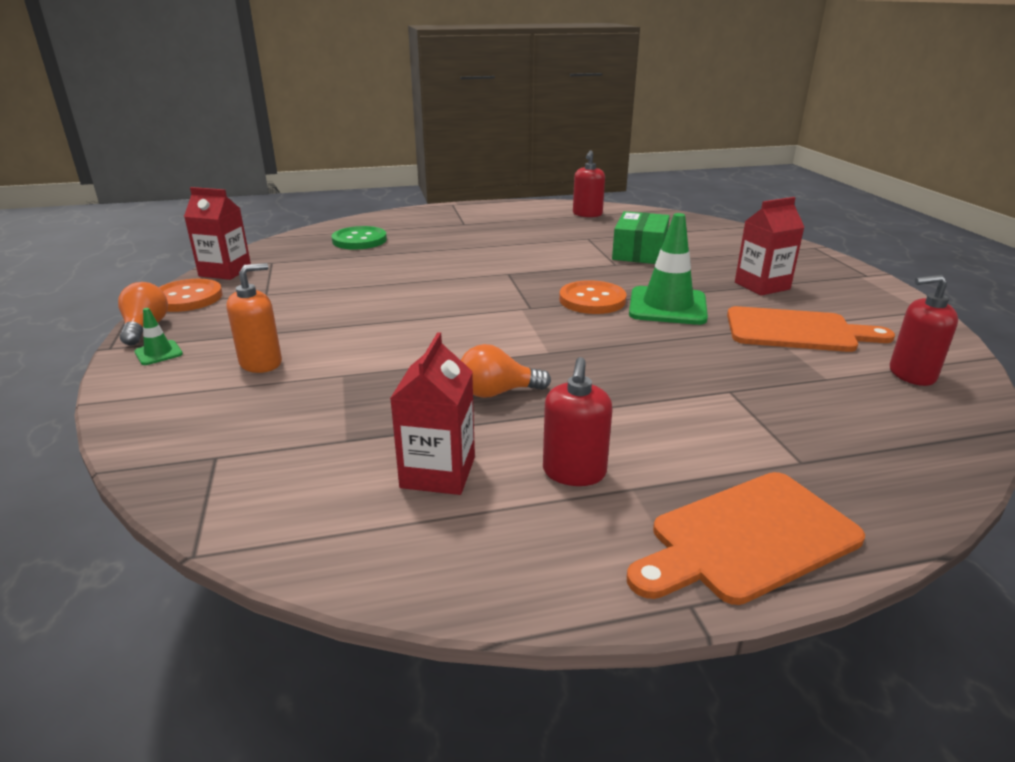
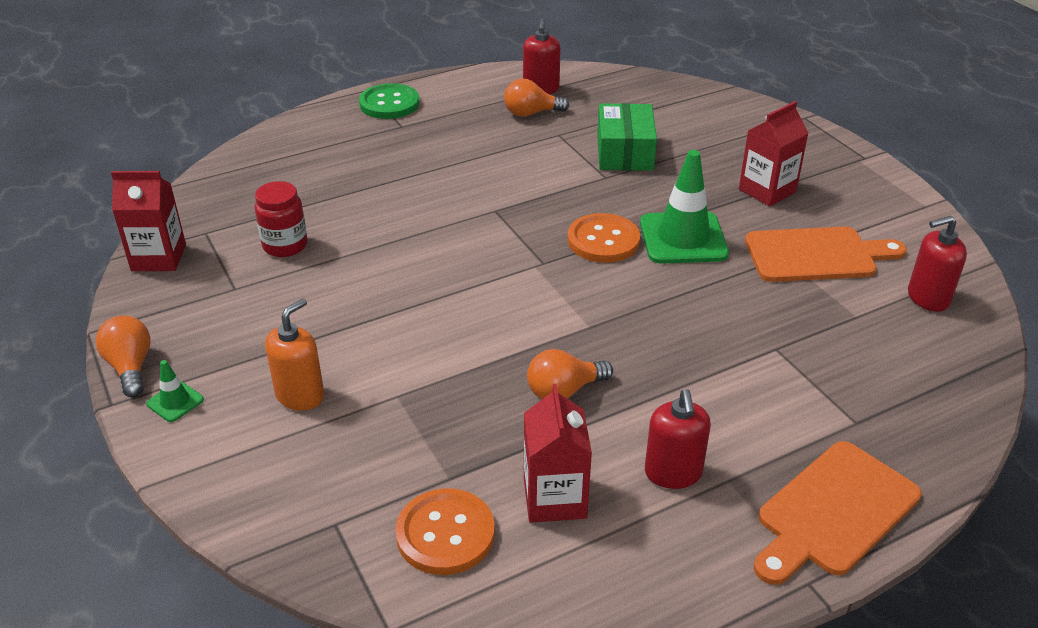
camera: 15 degrees left, 10 degrees up
orange button [159,279,223,312] -> orange button moved to [395,488,495,575]
green button [332,226,387,250] -> green button moved to [359,83,420,119]
none -> red jar [255,181,307,257]
none -> orange light bulb [504,78,569,117]

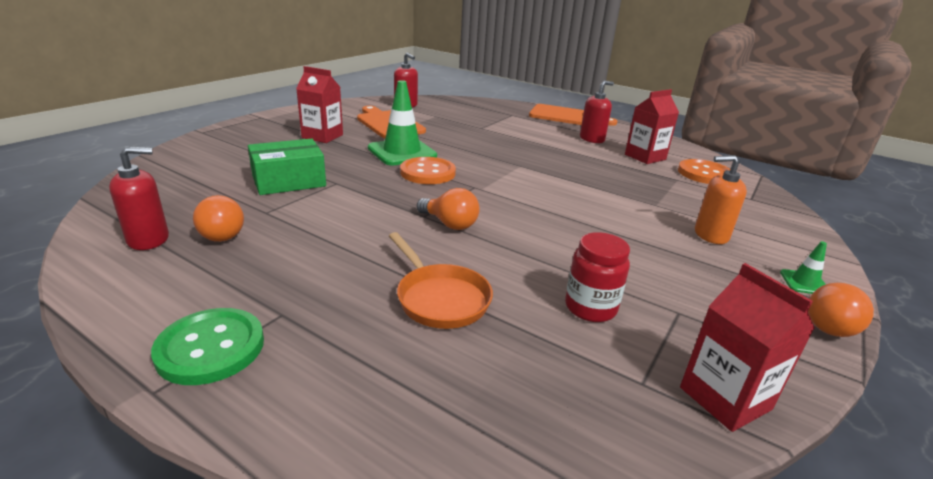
camera: 120 degrees left, 10 degrees down
orange light bulb [527,349,613,399] -> orange light bulb moved to [417,188,480,230]
none -> orange pan [389,232,493,329]

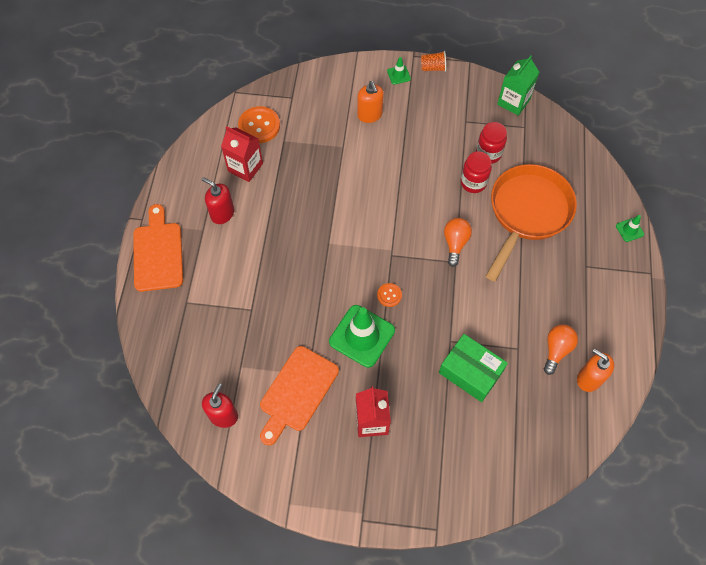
camera: 115 degrees left, 35 degrees up
red soap dispenser [109,147,169,250] -> orange soap dispenser [577,349,614,392]
green button [151,308,264,385] -> none
orange pan [389,232,493,329] -> orange pan [486,164,577,281], size x1.74
orange button [400,157,456,184] -> orange button [377,283,402,307], size x0.54
red carton [680,263,815,432] -> green carton [497,55,539,116]
orange light bulb [808,283,874,337] -> orange cup [421,51,446,72]
none -> red jar [461,151,492,193]
none -> green traffic cone [616,215,644,242]

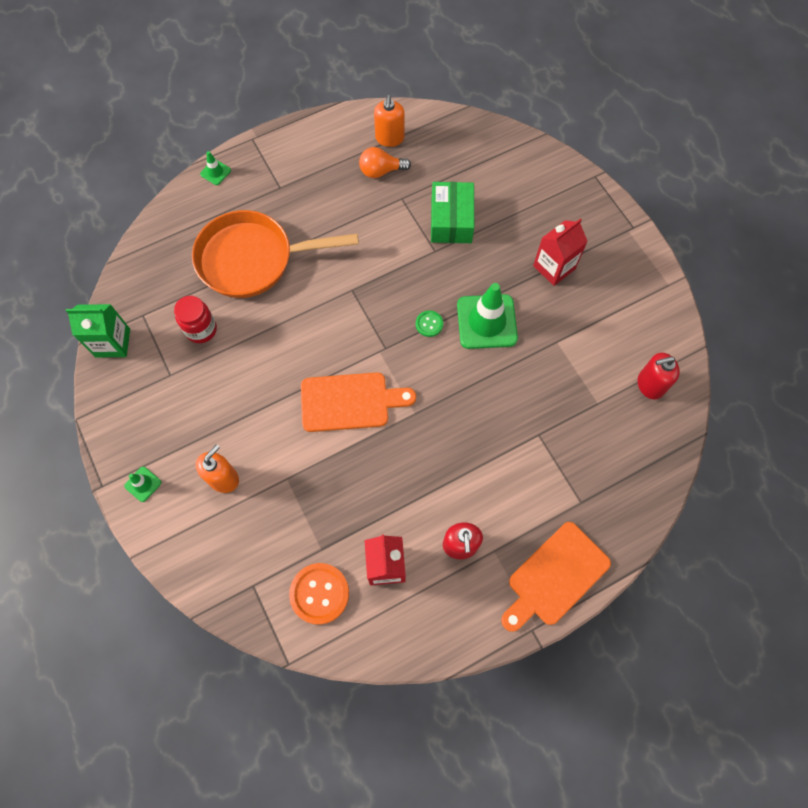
camera: 125 degrees left, 5 degrees up
orange cutting board [260,346,339,445] -> orange cutting board moved to [301,372,416,432]
orange button [377,283,402,307] -> green button [416,310,443,337]
orange cup [421,51,446,72] -> none
orange light bulb [444,218,472,267] -> none
red jar [461,151,492,193] -> none

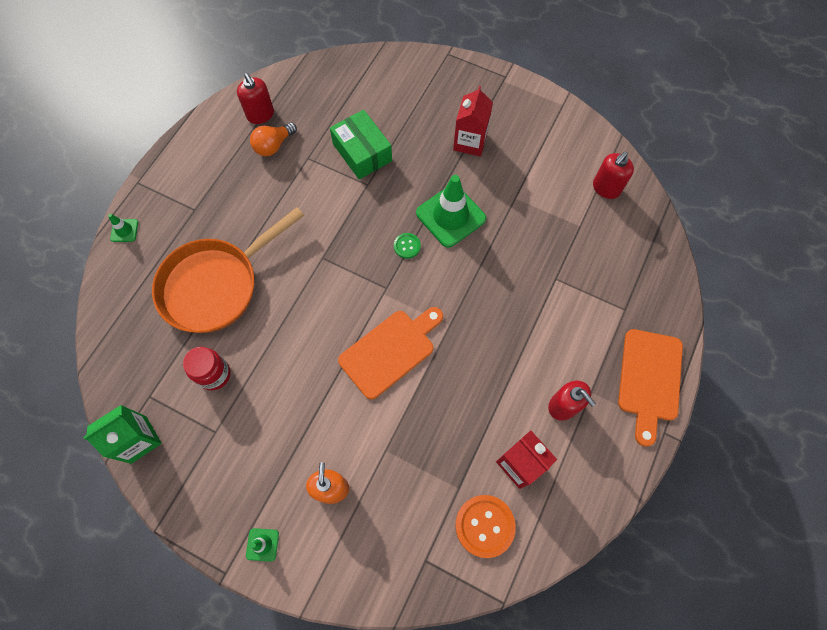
camera: 35 degrees left, 0 degrees up
orange soap dispenser [374,95,404,147] -> red soap dispenser [237,73,274,124]

